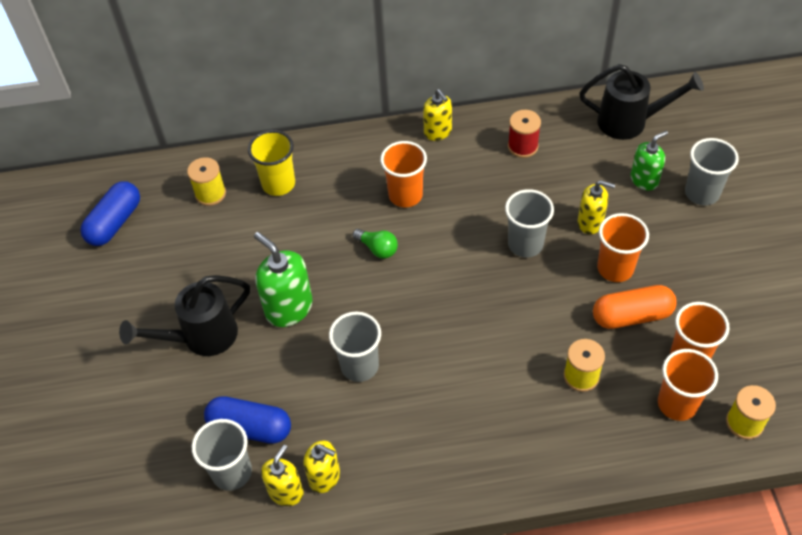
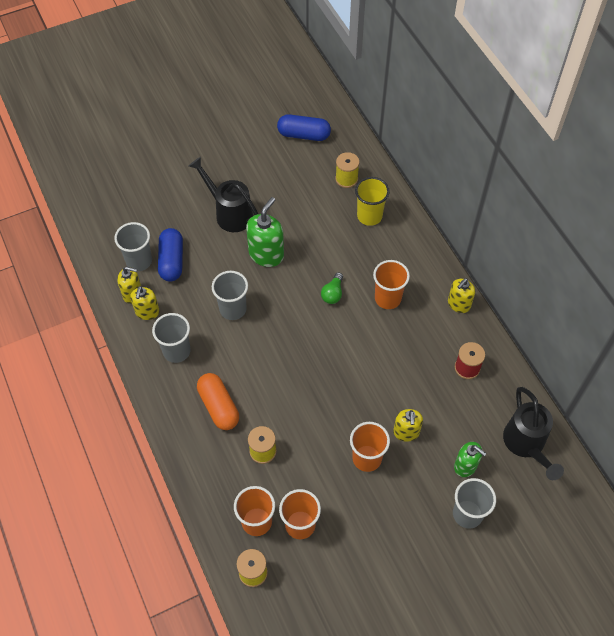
camera: 70 degrees right, 5 degrees up
grey cup [505,189,554,258] -> grey cup moved to [152,313,190,363]
orange capsule [593,285,677,329] -> orange capsule moved to [197,373,239,430]

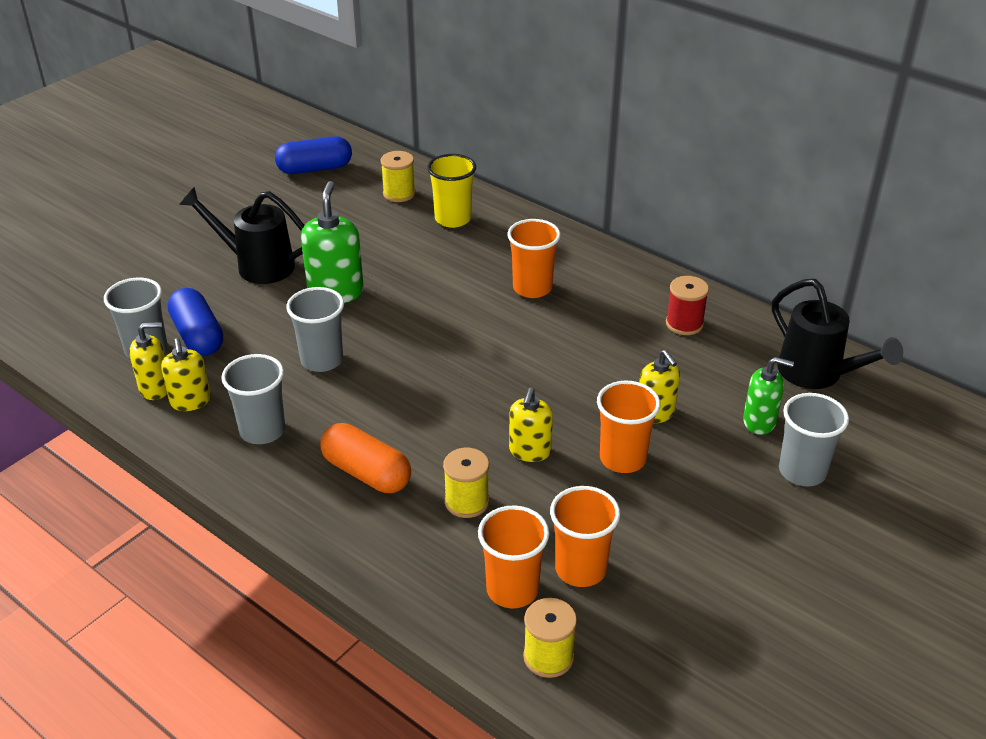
camera: 25 degrees left, 20 degrees down
green light bulb [321,272,343,304] -> none
yellow soap dispenser [448,278,475,313] -> yellow soap dispenser moved to [509,388,553,462]

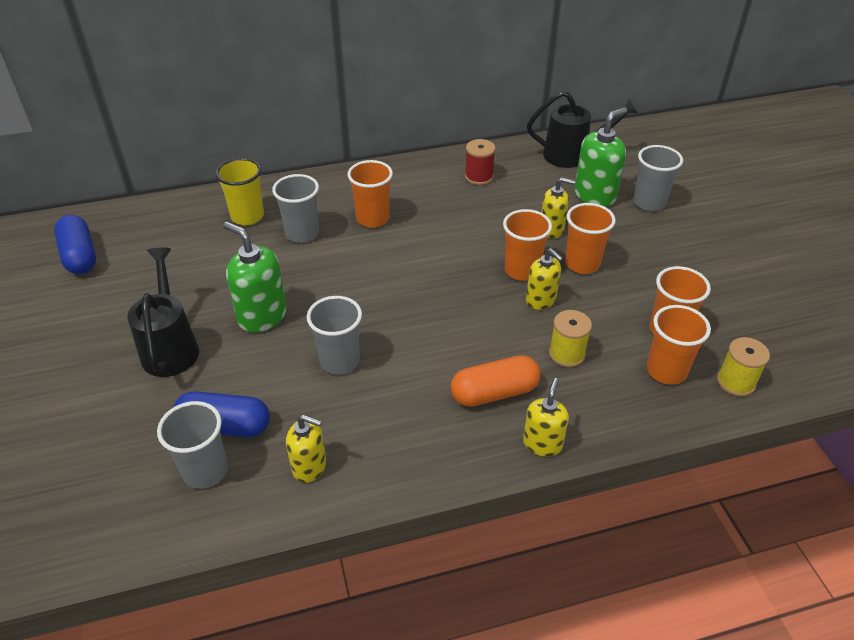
camera: 55 degrees left, 5 degrees up
yellow soap dispenser [129,322,167,400] -> yellow soap dispenser moved to [523,378,569,457]
black watering can [179,187,305,284] -> black watering can turned 120 degrees clockwise [128,247,199,377]
grey cup [221,354,285,444] -> grey cup moved to [272,174,319,243]
blue capsule [275,136,352,174] -> blue capsule turned 45 degrees counterclockwise [54,215,96,274]
yellow spool [381,151,416,202] -> none
green soap dispenser [743,357,794,435] -> green soap dispenser [574,107,627,207], size x1.55
none -> orange cup [503,209,552,281]

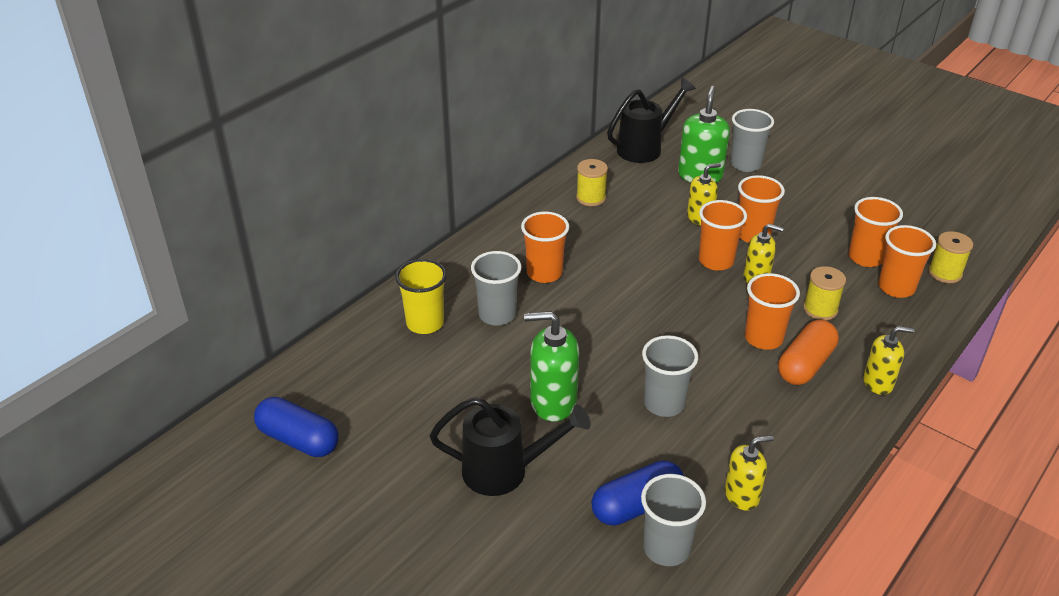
camera: 35 degrees left, 5 degrees down
black watering can [128,247,199,377] -> black watering can turned 135 degrees clockwise [430,397,591,496]
red spool [465,139,495,185] -> yellow spool [576,159,608,206]
yellow soap dispenser [523,378,569,457] -> yellow soap dispenser turned 105 degrees clockwise [863,326,914,395]
none -> orange cup [745,273,800,350]

